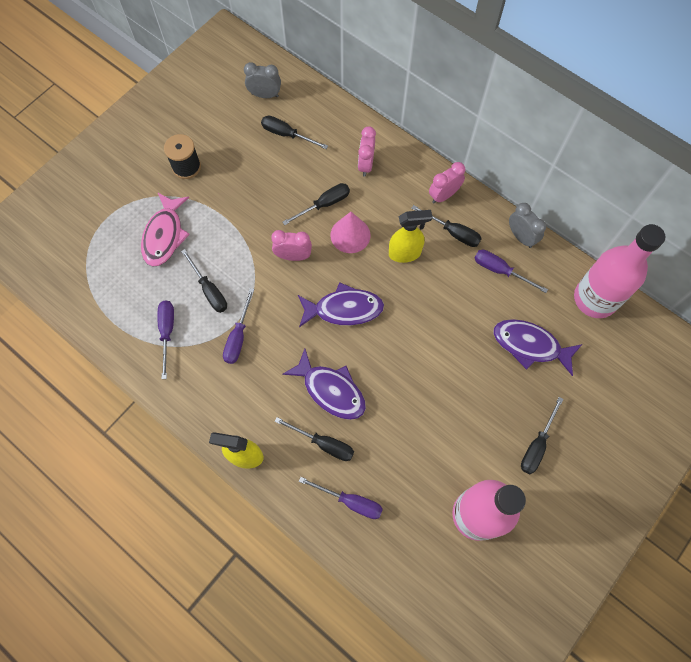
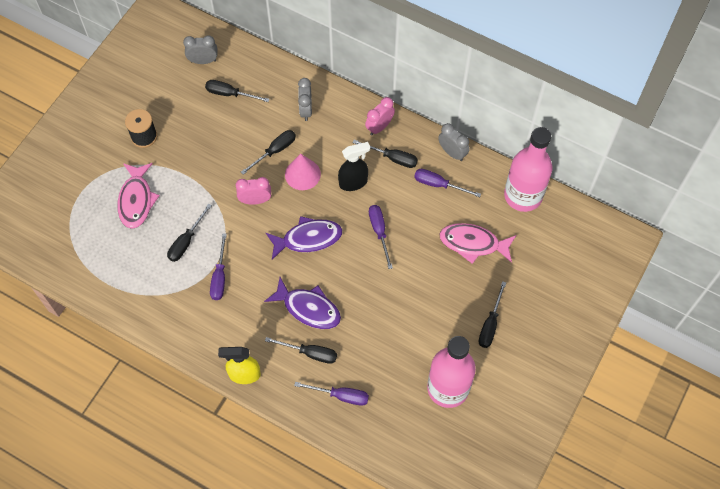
camera: 10 degrees left, 5 degrees down
purple screwdriver [157,300,174,379] -> purple screwdriver moved to [369,205,393,269]
black screwdriver [181,249,227,313] -> black screwdriver turned 75 degrees clockwise [167,203,212,262]
pink clock [358,126,376,177] -> grey clock [298,78,312,121]
yellow spray bottle [389,210,432,263] -> black spray bottle [338,142,370,191]
purple fish [493,319,582,376] -> pink fish [440,223,516,264]

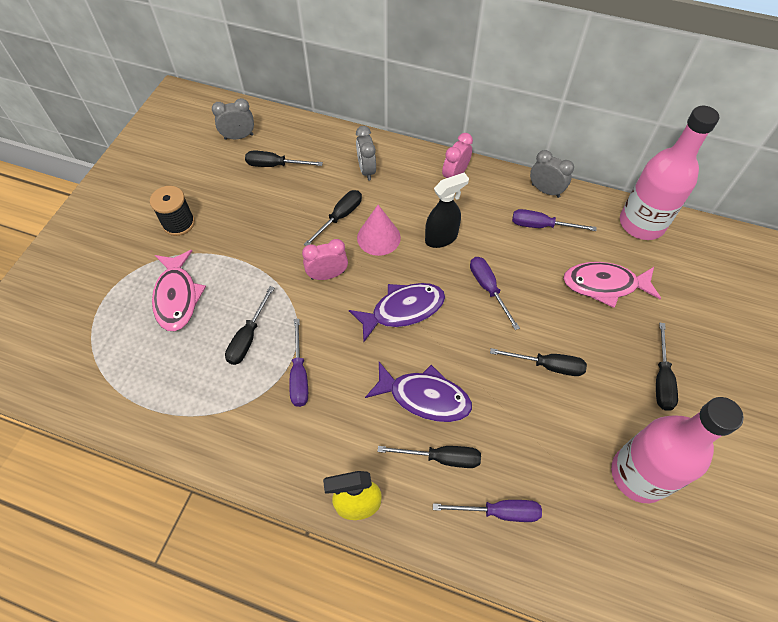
camera: 10 degrees left, 5 degrees down
black screwdriver [353,140,418,168] -> black screwdriver moved to [490,348,587,376]

